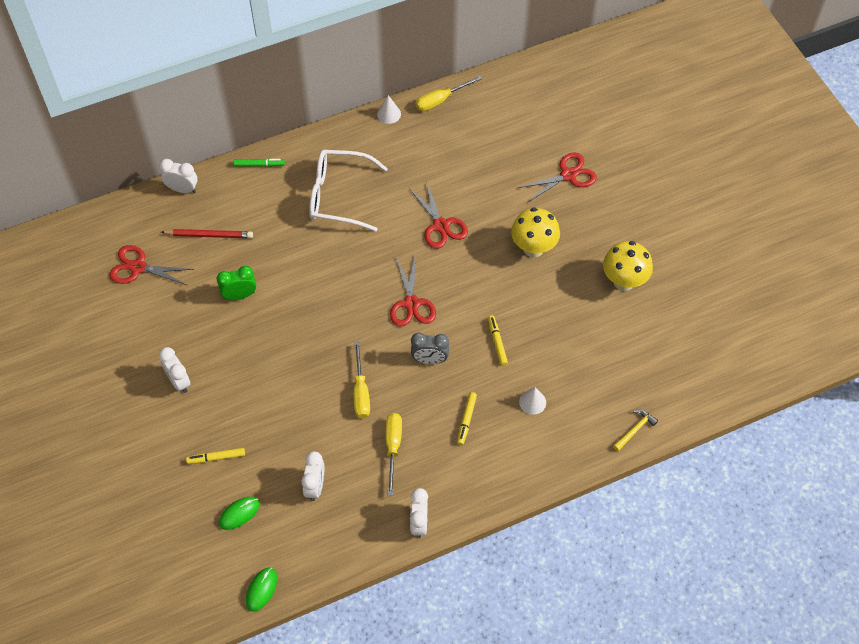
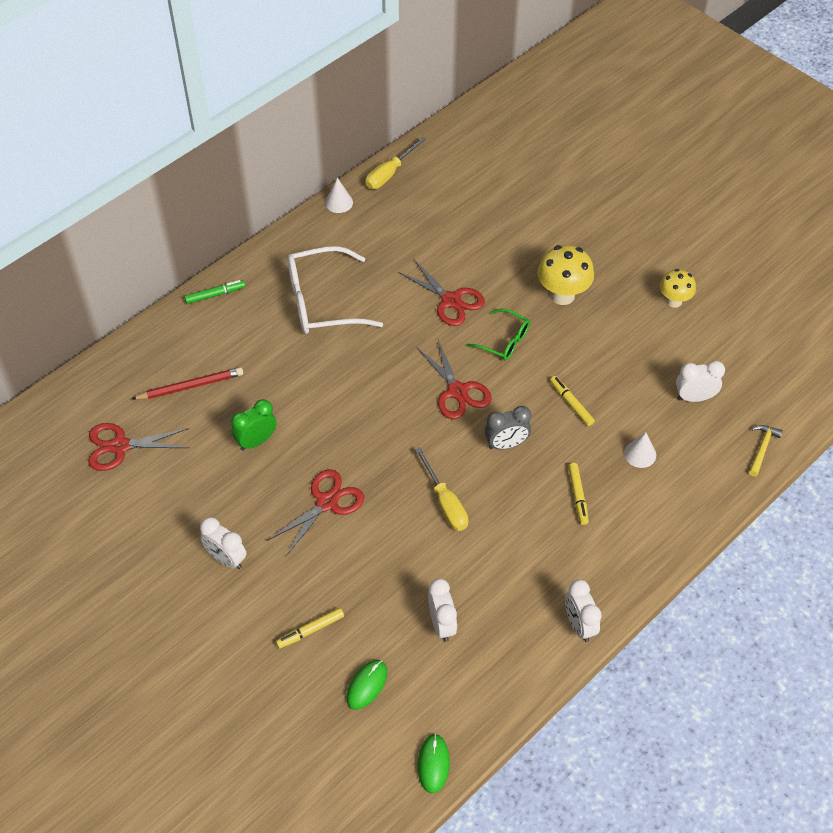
camera: 20 degrees left, 5 degrees down
white clock [159,159,198,193] -> white clock moved to [676,361,725,402]
yellow screwdriver [386,413,402,496] -> none
red scissors [518,152,597,203] -> red scissors moved to [267,469,364,556]
yellow mushroom [603,241,653,291] -> yellow mushroom [660,269,696,308], size x0.64
none -> green glasses [467,309,530,360]

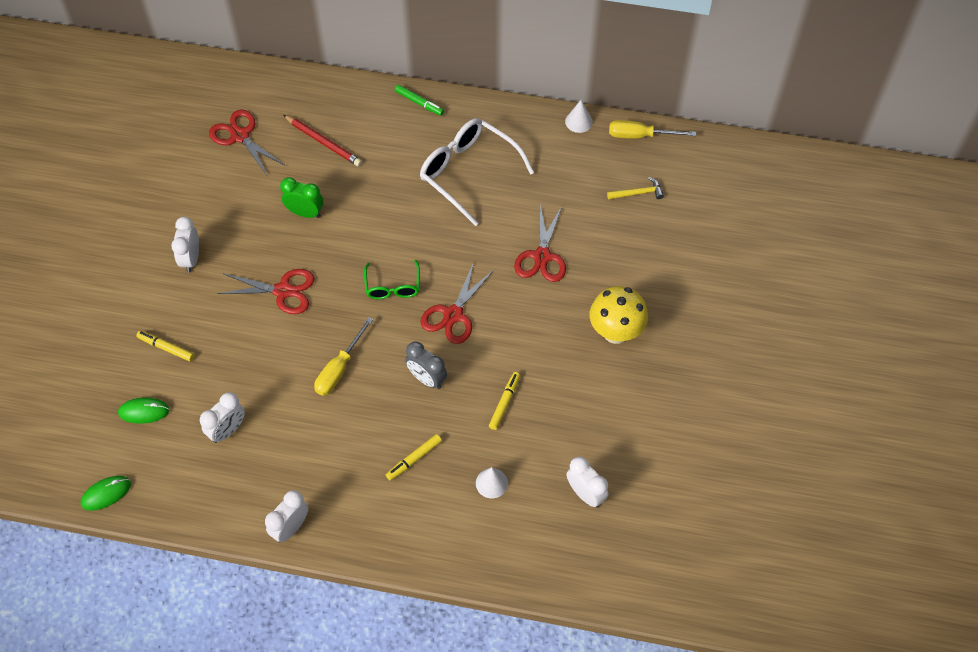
camera: 55 degrees right, 5 degrees up
green glasses [467,309,530,360] -> green glasses moved to [364,260,420,299]
yellow mushroom [660,269,696,308] -> none
yellow hammer [749,425,783,477] -> yellow hammer moved to [607,177,664,200]

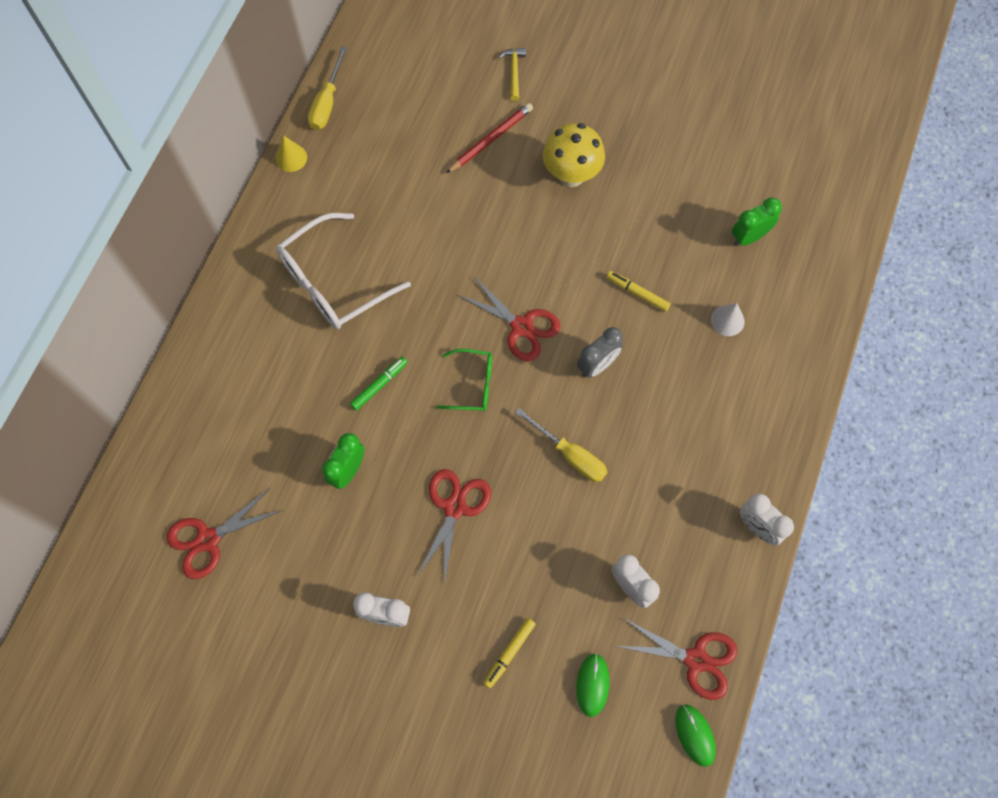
camera: 80 degrees left, 10 degrees up
red pencil [283,115,362,166] -> red pencil moved to [446,103,533,173]
yellow marker [386,434,442,481] -> none
green marker [395,85,444,116] -> green marker moved to [350,357,408,411]
red scissors [514,204,566,282] -> red scissors moved to [616,618,737,700]
white cone [565,100,593,133] -> yellow cone [276,136,307,172]
white clock [567,457,608,508] -> green clock [732,197,782,246]
yellow hammer [607,177,664,200] -> yellow hammer moved to [498,48,526,101]

